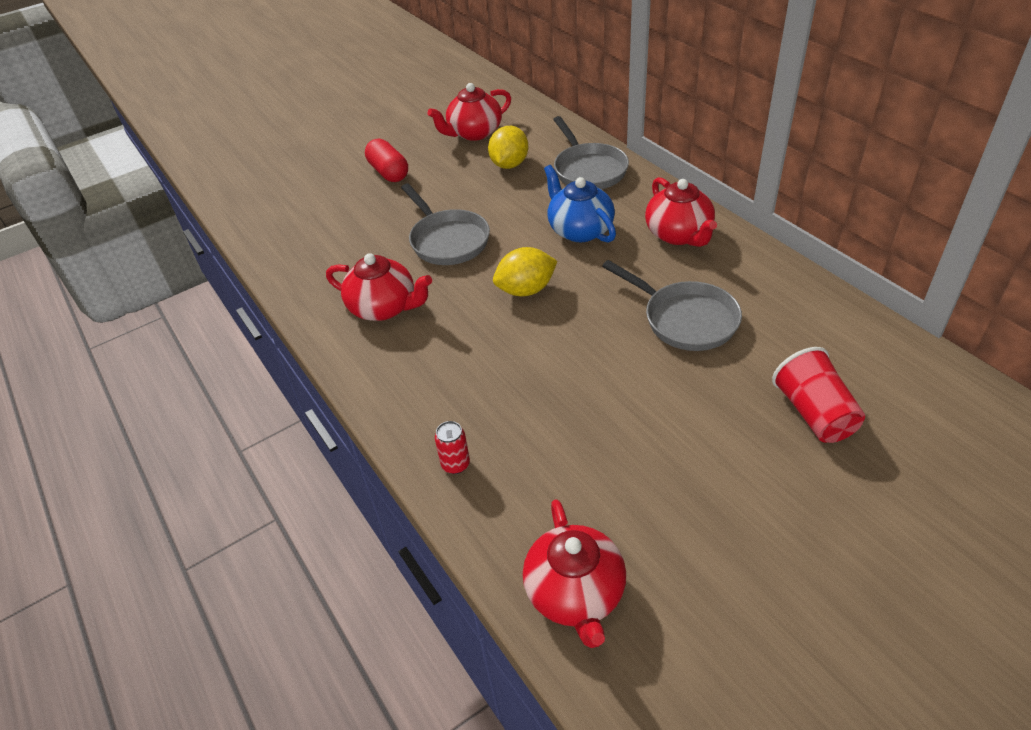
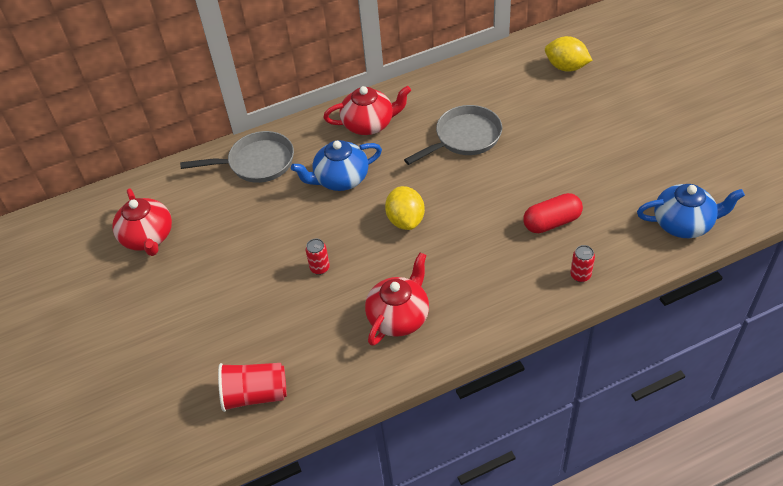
camera: 80 degrees left, 5 degrees up
red capsule [365,139,408,182] -> red capsule moved to [523,193,583,233]
grey pan [401,183,490,265] -> red can [306,239,330,275]
yellow lemon [488,126,529,169] -> yellow lemon moved to [545,36,592,72]
red teapot [523,499,626,648] -> blue teapot [637,184,745,238]
red cup [772,347,865,443] -> red cup moved to [218,363,287,412]

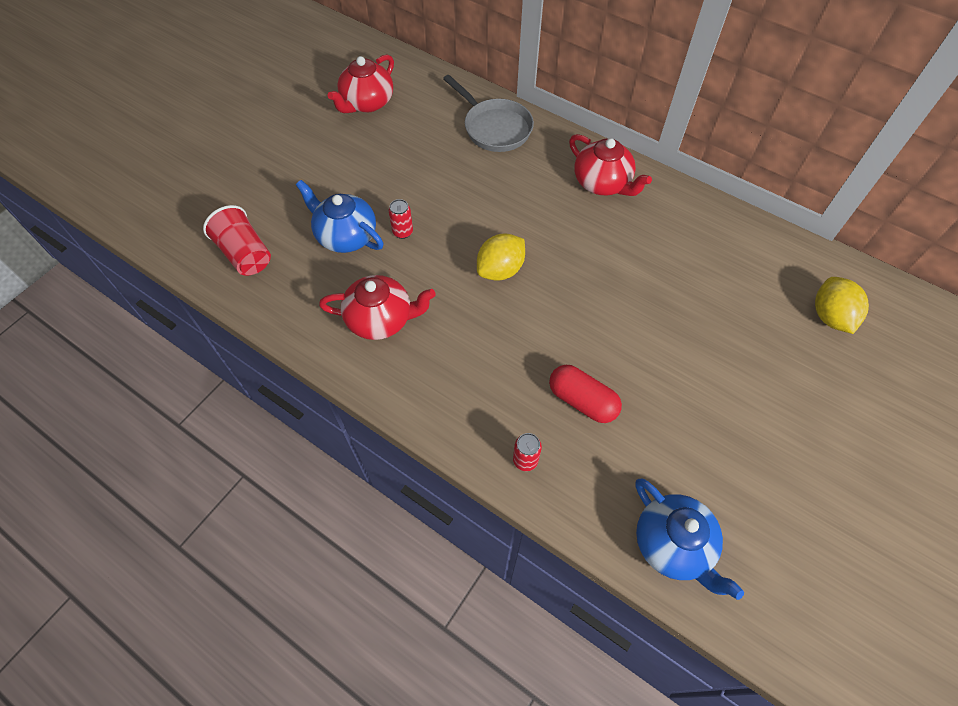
camera: 55 degrees right, 10 degrees up
blue teapot [291,140,382,191] -> blue teapot moved to [296,180,384,253]
grey pan [404,105,502,165] -> none

